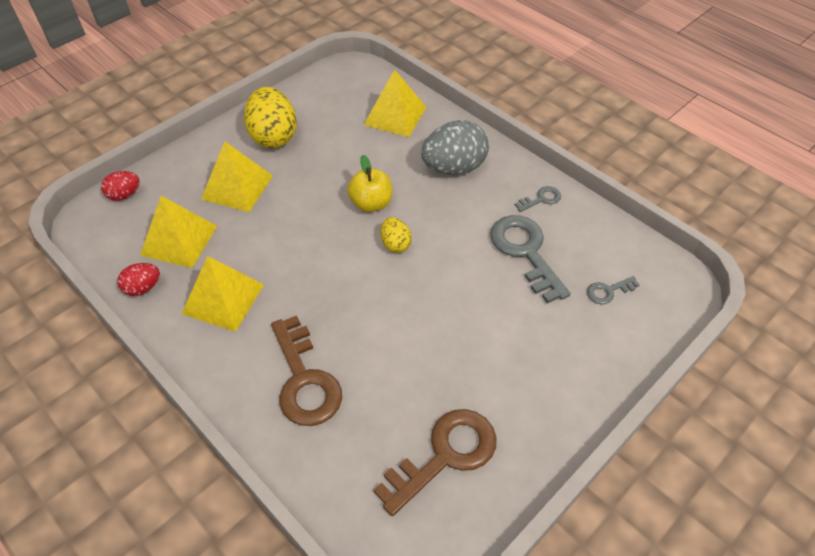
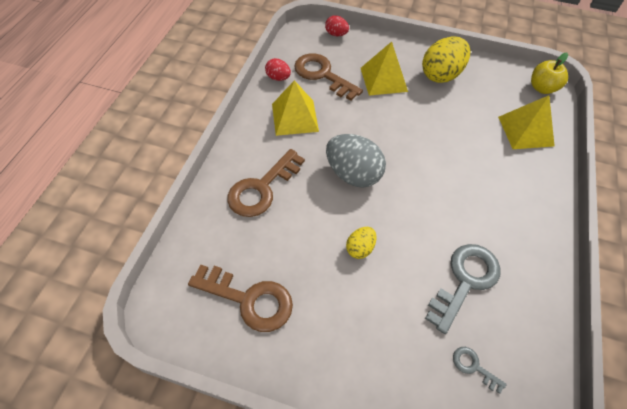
camera: 60 degrees right, 5 degrees up
yellow pyramid [140,196,217,268] -> brown key [294,53,363,101]
yellow apple [347,155,392,212] -> yellow apple moved to [531,53,568,94]
yellow egg [381,217,412,253] -> yellow egg moved to [346,227,376,259]
grey egg [421,120,489,175] -> grey egg moved to [326,134,386,188]
grey key [515,186,561,212] -> none

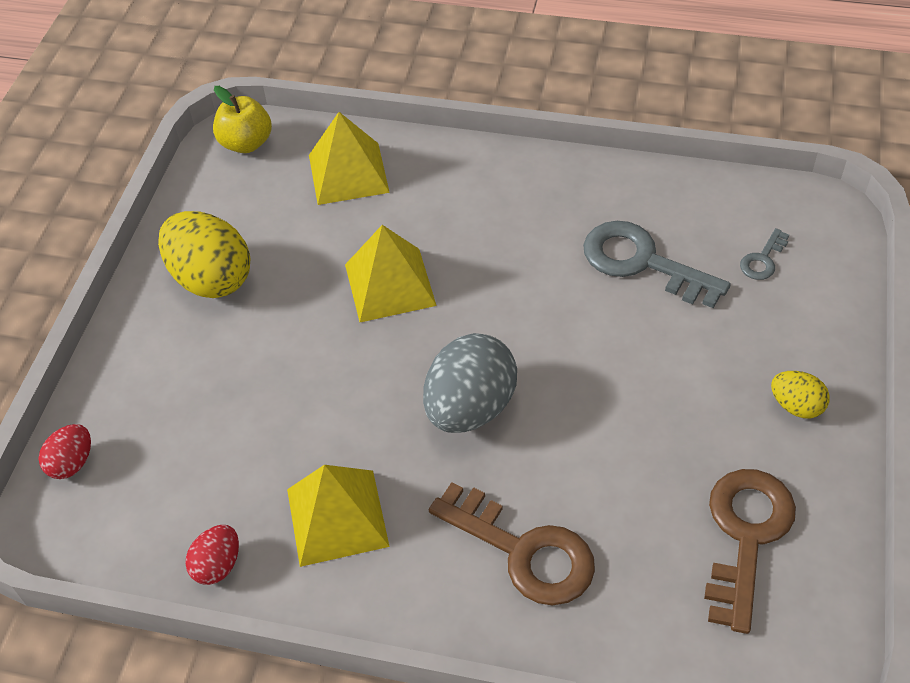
camera: 90 degrees left, 5 degrees down
brown key [294,53,363,101] -> none
yellow egg [346,227,376,259] -> yellow egg moved to [771,371,830,418]
yellow pyramid [361,42,408,96] -> yellow pyramid moved to [345,225,437,322]

